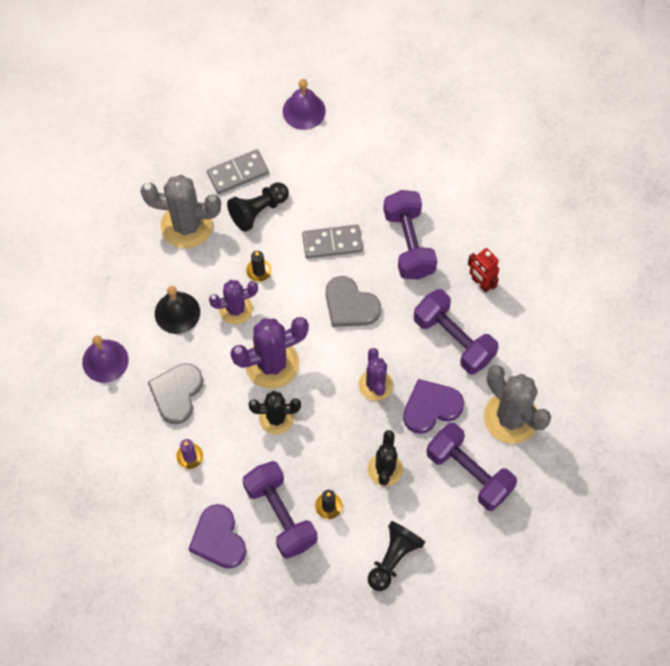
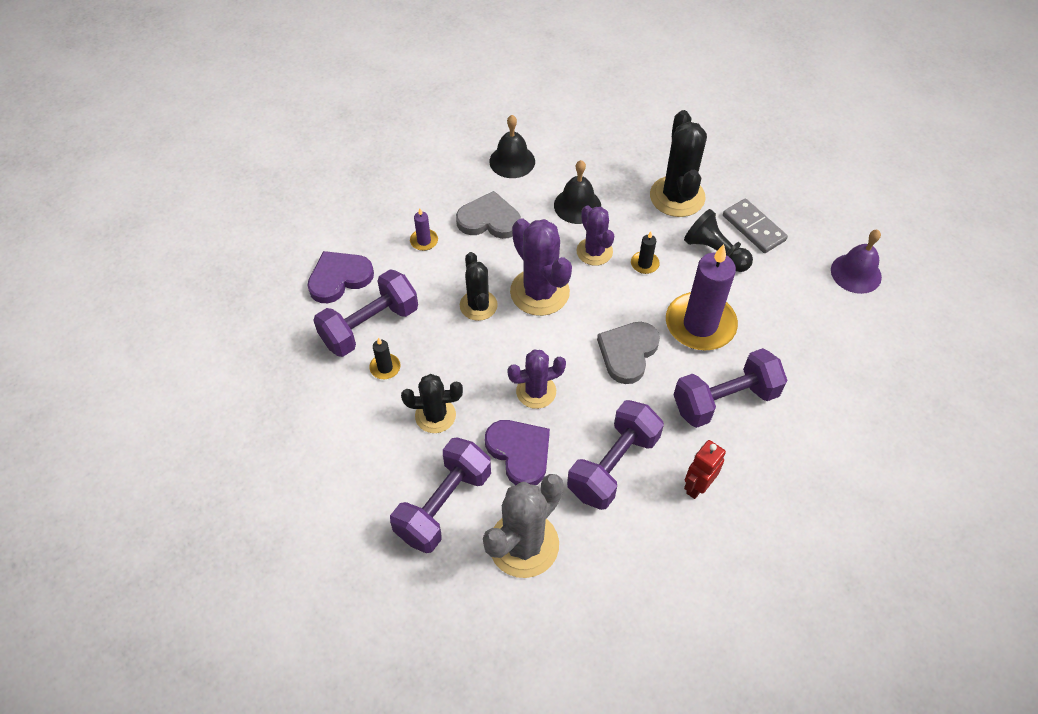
camera: 80 degrees right, 10 degrees down
purple bell [82,335,129,383] -> black bell [489,115,535,178]
grey cactus [141,175,221,248] -> black cactus [650,110,707,217]
grey domino [302,225,363,259] -> purple candle [666,244,738,350]
black pawn [368,521,425,591] -> none

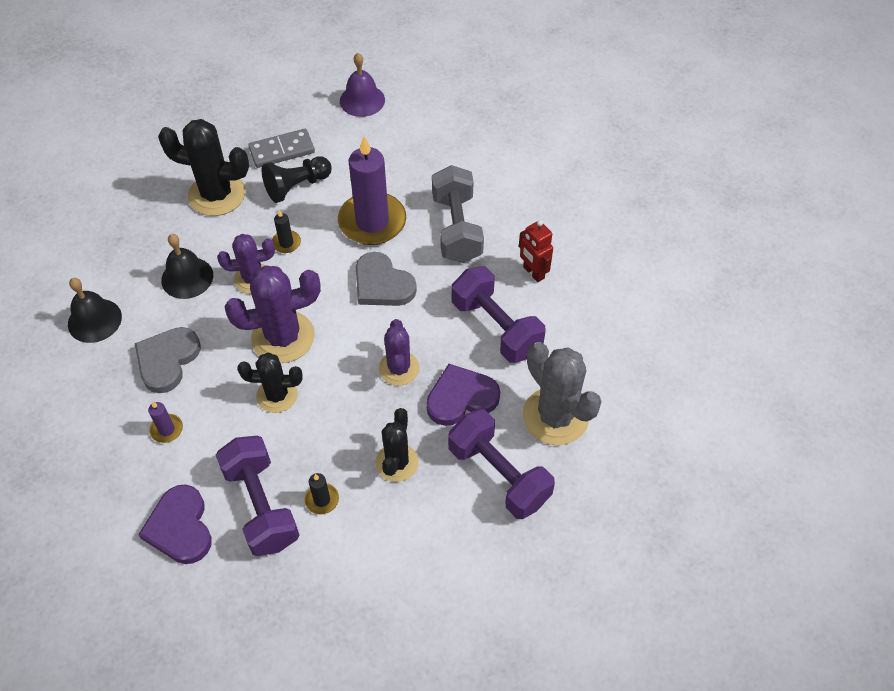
camera: 75 degrees left, 0 degrees up
purple dumbbell [674,348,787,428] -> grey dumbbell [432,165,484,263]

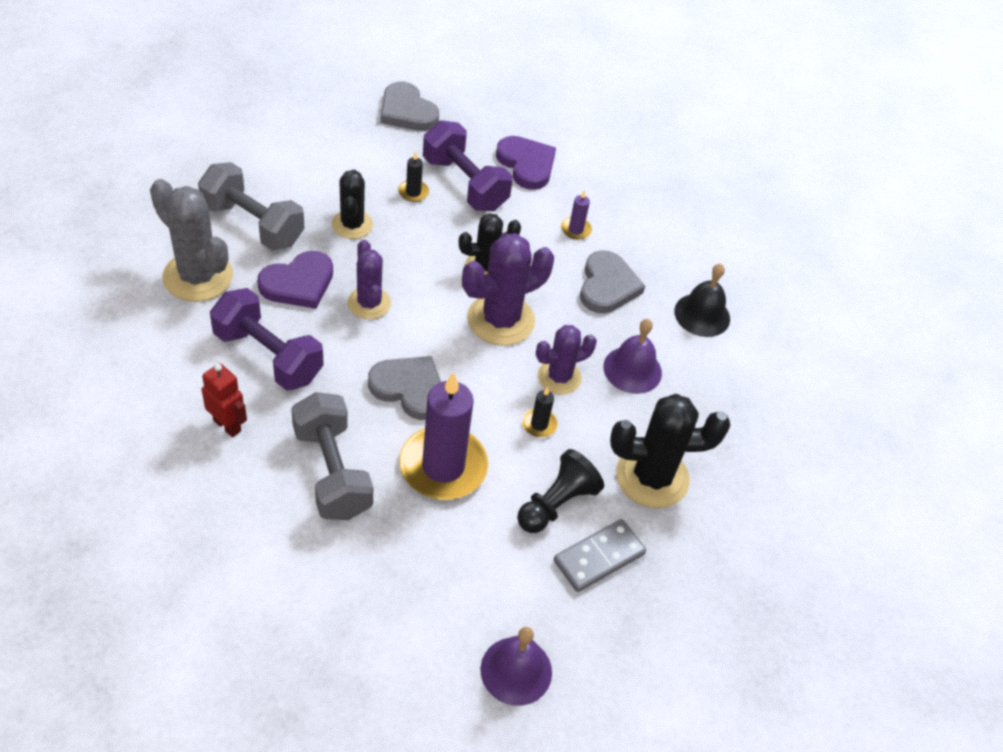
camera: 160 degrees right, 5 degrees down
black bell [161,234,213,299] -> purple bell [603,319,662,394]
purple dumbbell [448,409,555,519] -> grey dumbbell [198,162,305,251]
none -> grey heart [381,82,439,131]

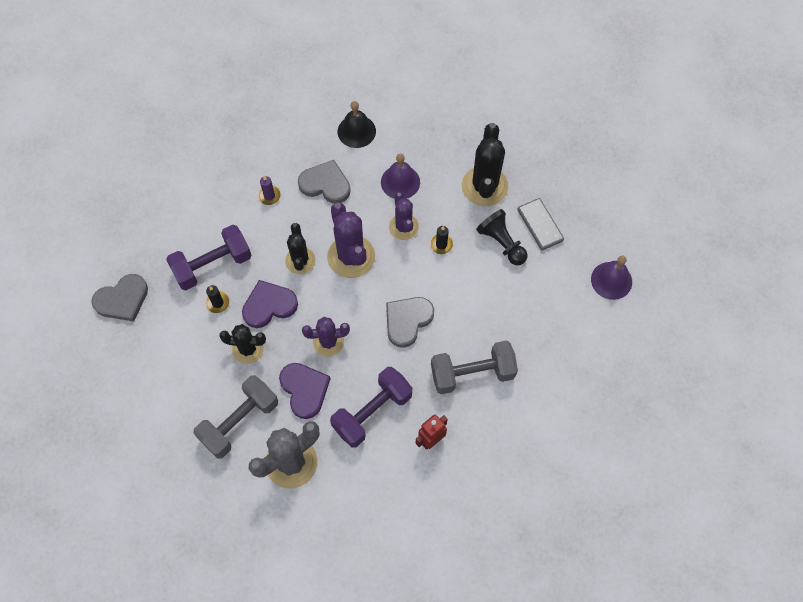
camera: 75 degrees left, 15 degrees up
purple candle [399,372,488,500] -> none
purple heart [496,136,556,190] -> purple heart moved to [242,280,298,328]

